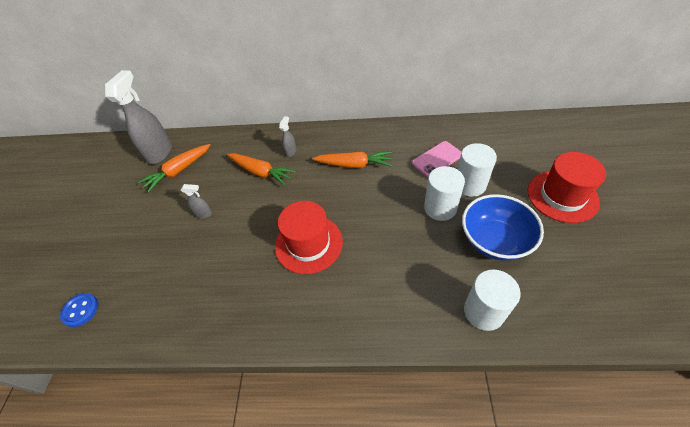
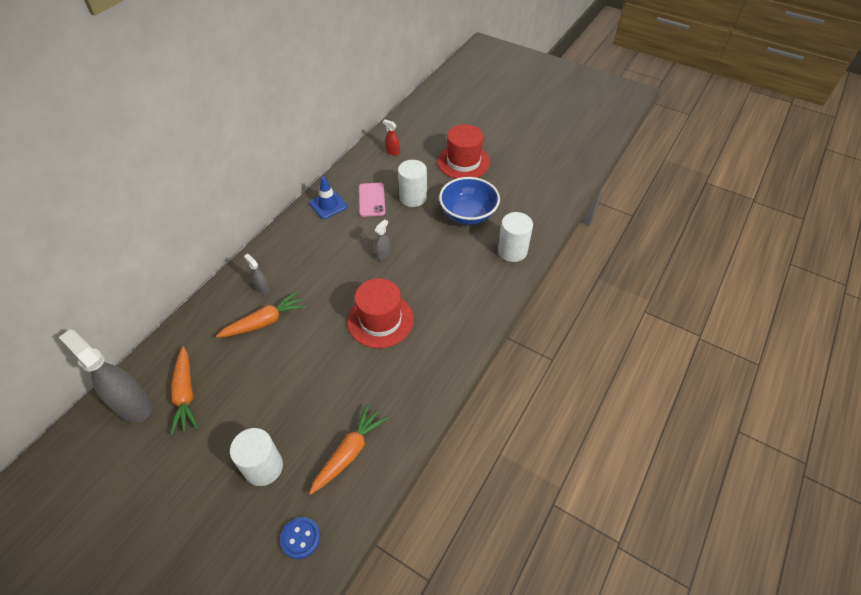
camera: 65 degrees left, 0 degrees up
grey spray bottle [181,184,212,219] -> grey spray bottle moved to [375,219,390,260]
orange carrot [312,151,392,168] -> orange carrot moved to [309,404,388,495]
white cylinder [424,166,465,221] -> white cylinder moved to [230,428,283,486]
none -> blue traffic cone [309,176,348,219]
none -> red spray bottle [383,119,400,156]

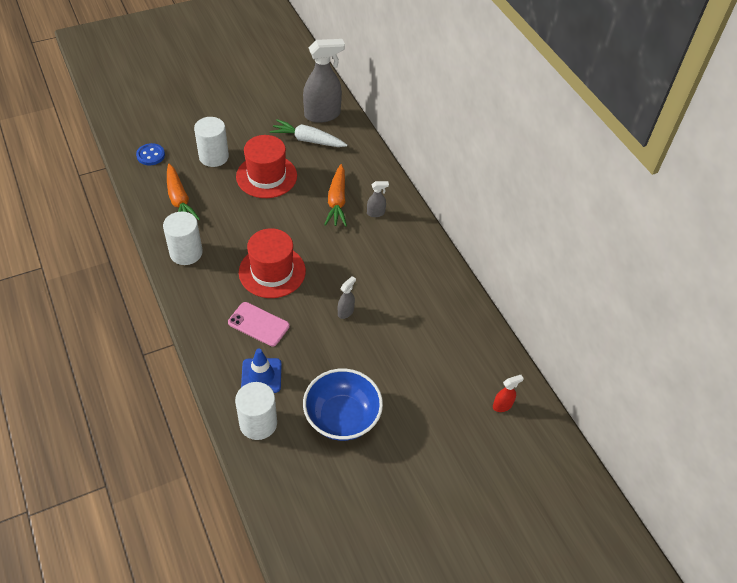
camera: 120 degrees right, 0 degrees up
orange carrot [170,347,198,435] -> white carrot [270,119,347,147]
blue traffic cone [309,176,348,219] -> blue traffic cone moved to [241,349,282,393]
pink phone [359,183,385,217] -> pink phone moved to [228,302,290,347]
grey spray bottle [375,219,390,260] -> grey spray bottle turned 120 degrees counterclockwise [338,276,356,319]
white cylinder [398,160,427,207] -> white cylinder moved to [163,212,203,265]
red hat [437,124,490,179] -> red hat moved to [236,135,297,198]

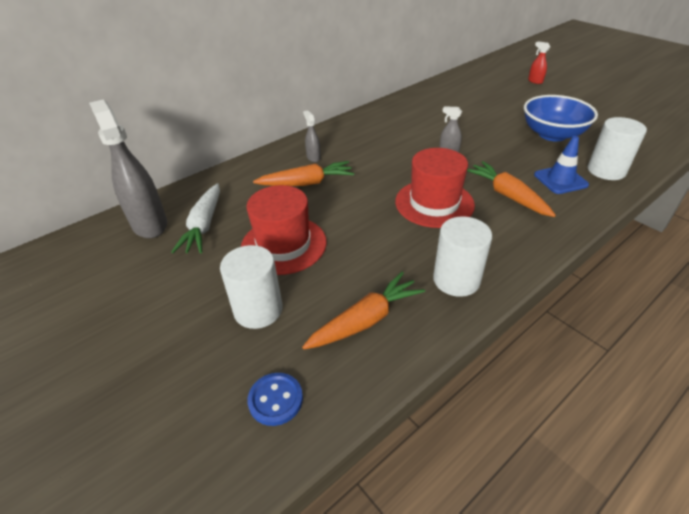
camera: 100 degrees left, 10 degrees down
pink phone [228,302,290,347] -> orange carrot [467,161,556,217]
red spray bottle [493,375,524,412] -> red spray bottle moved to [528,41,550,84]

